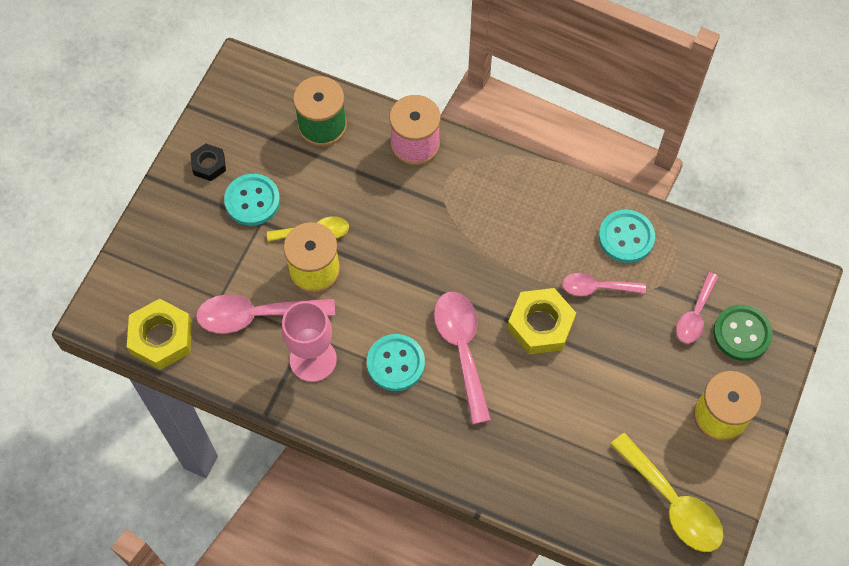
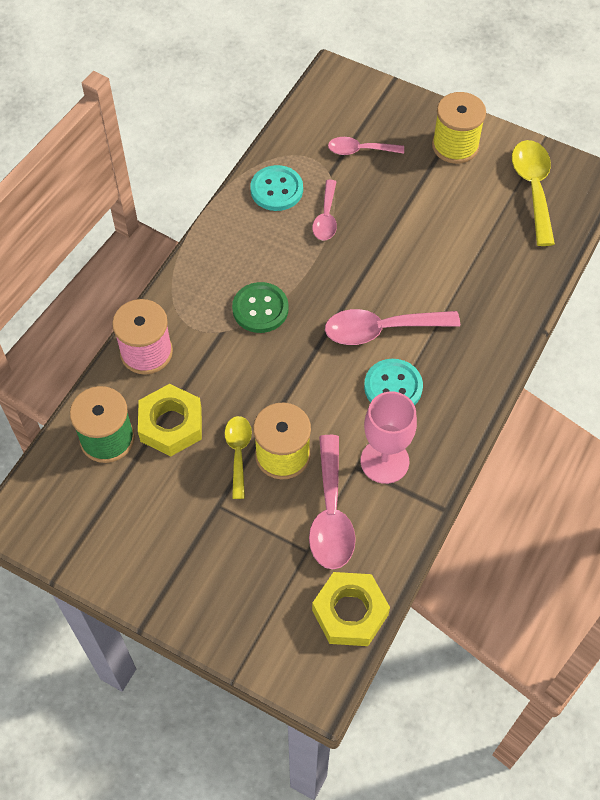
camera: 85 degrees left, 5 degrees down
black nut [190,143,226,181] -> none
turquoise button [224,174,280,226] -> none
yellow nut [507,288,576,354] -> yellow nut moved to [138,384,202,456]
yellow spoon [610,433,724,552] -> yellow spoon turned 60 degrees counterclockwise [512,140,555,246]
pink spoon [676,272,719,343] -> pink spoon turned 150 degrees clockwise [328,137,404,155]
green button [713,305,773,361] -> green button moved to [232,282,289,333]

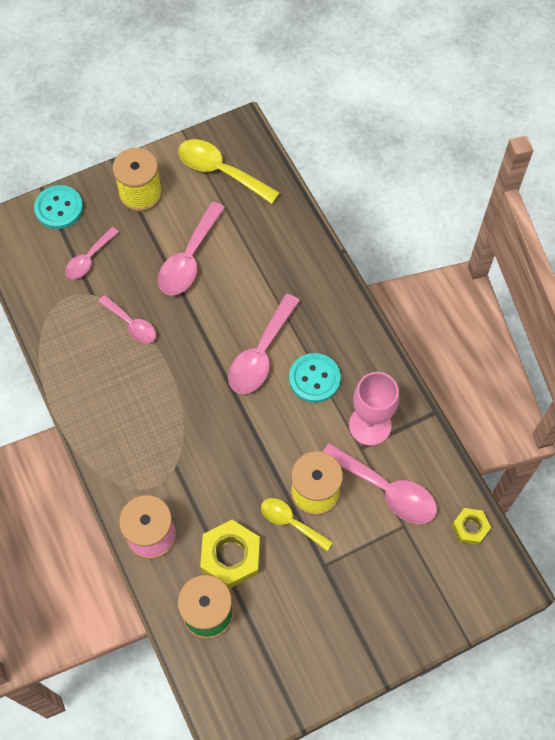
camera: 55 degrees left, 5 degrees up
green button [232,282,289,333] -> none
turquoise button [250,165,303,211] -> turquoise button moved to [34,185,83,229]
yellow nut [312,572,390,646] -> yellow nut [452,508,491,545], size x0.58
none -> pink spoon [158,202,225,296]

